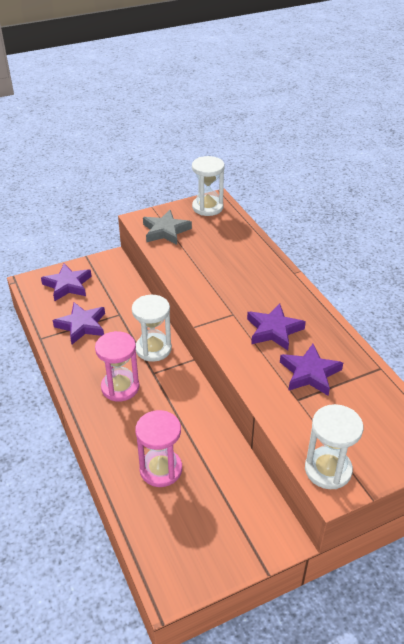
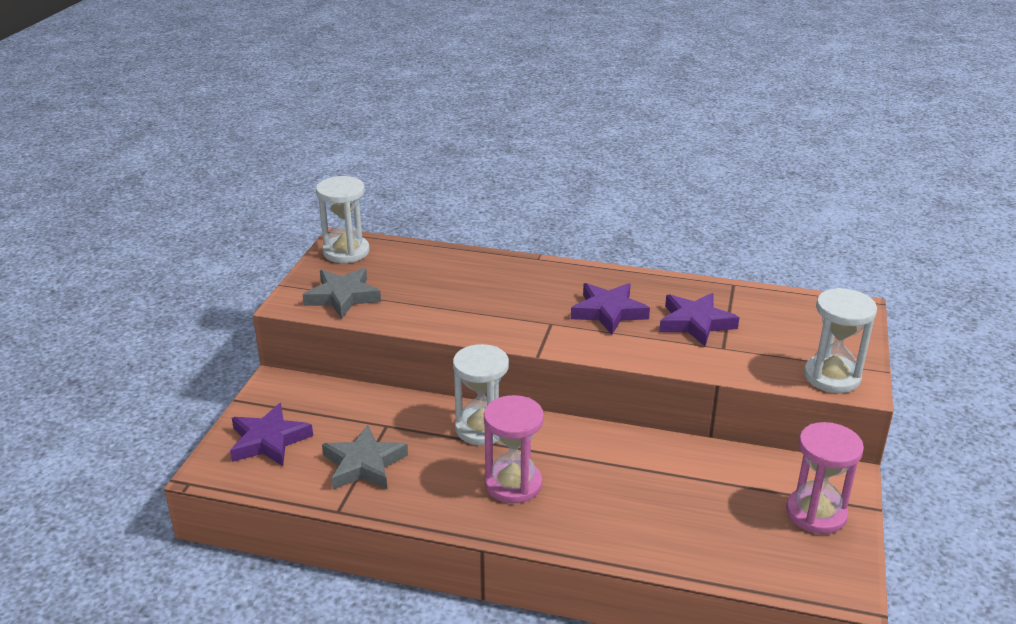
camera: 50 degrees left, 10 degrees down
purple star [53,302,105,344] -> grey star [322,425,408,489]
pink hourglass [135,410,182,487] -> pink hourglass moved to [786,422,864,534]

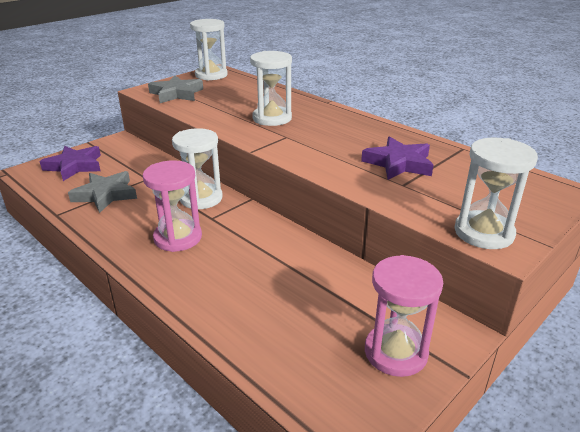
camera: 30 degrees right, 0 degrees up
purple star [571,283,650,335] -> none
none -> white hourglass [250,51,292,126]

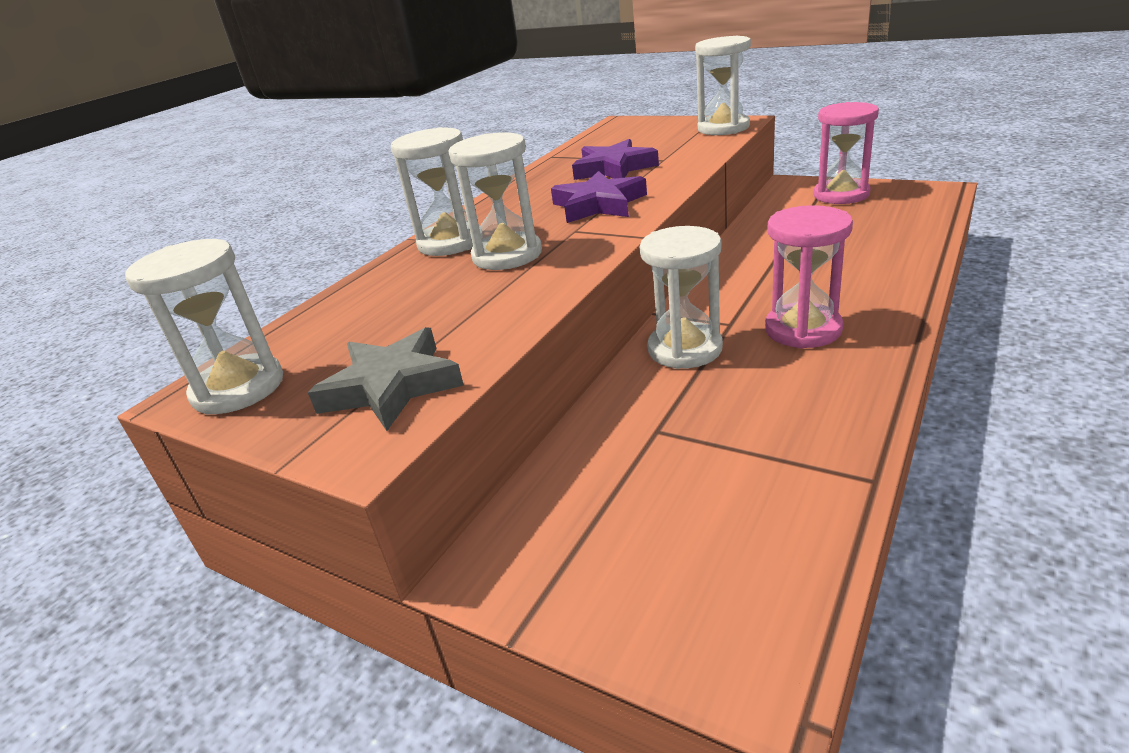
camera: 100 degrees left, 0 degrees up
purple star [40,146,101,181] -> purple star moved to [551,171,647,223]
grey star [68,171,137,213] -> none
none -> white hourglass [391,127,480,256]

